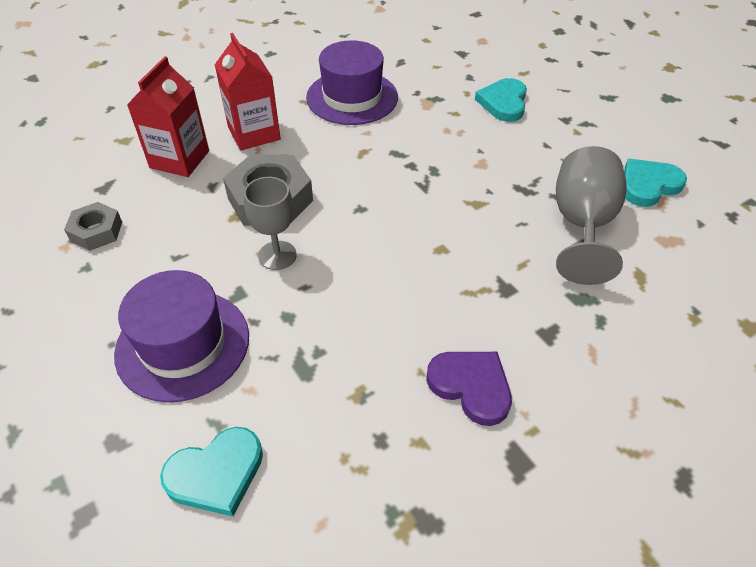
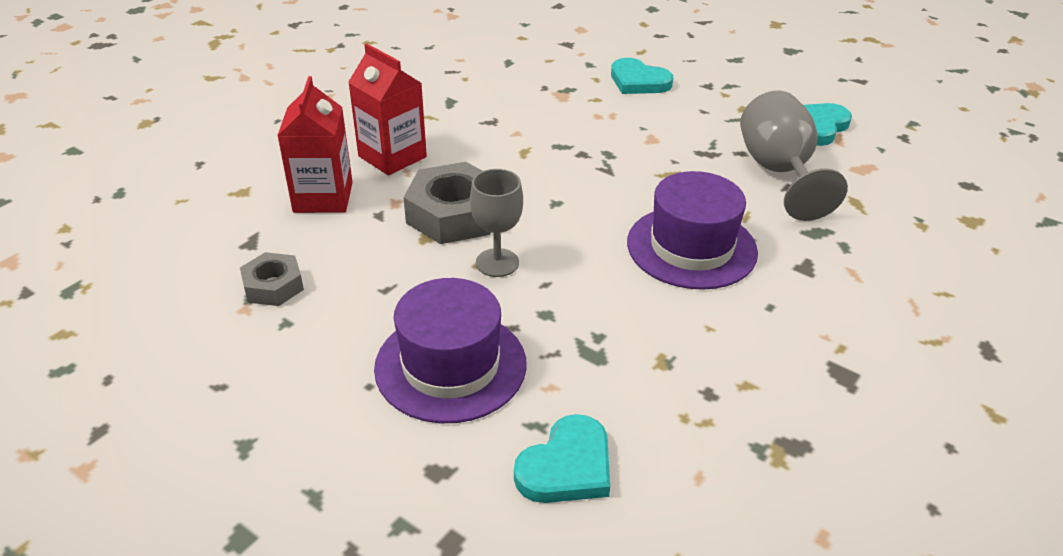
camera: 20 degrees left, 10 degrees down
purple hat [306,40,398,125] -> purple hat moved to [627,171,758,290]
purple heart [426,352,512,426] -> none
turquoise heart [475,78,527,122] -> turquoise heart turned 45 degrees counterclockwise [611,58,673,94]

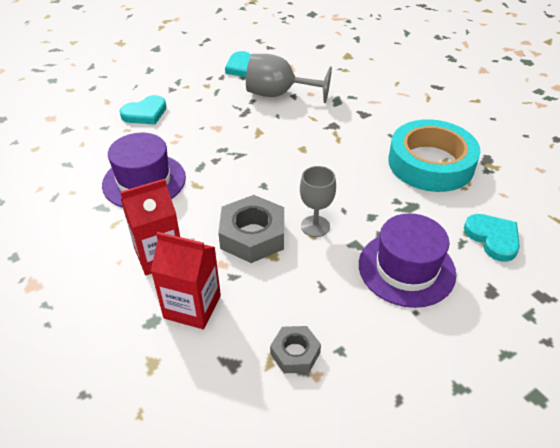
camera: 70 degrees left, 5 degrees up
purple hat [627,171,758,290] -> purple hat moved to [102,133,186,208]
none -> turquoise tape [388,119,481,192]

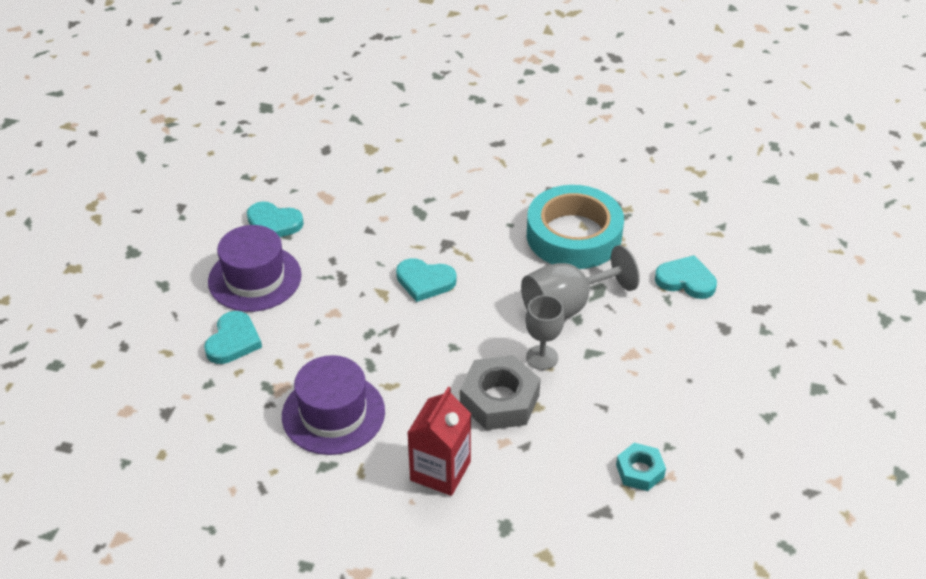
camera: 40 degrees left, 0 degrees up
red carton [151,232,221,329] -> none
grey goblet [246,54,332,103] -> grey goblet moved to [521,245,640,320]
grey nut [270,326,321,373] -> turquoise nut [616,443,666,491]
purple hat [359,213,456,308] -> purple hat moved to [208,225,302,312]
none -> turquoise heart [396,258,457,302]

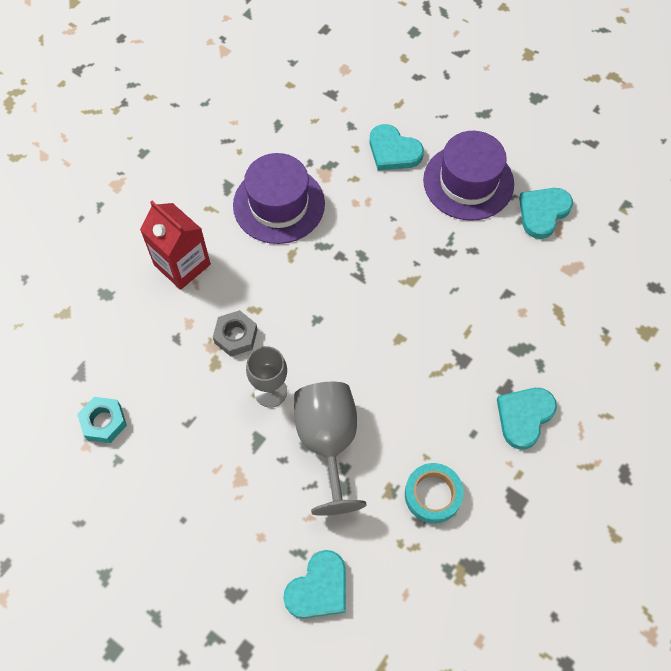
camera: 110 degrees right, 20 degrees up
turquoise heart [396,258,457,302] -> turquoise heart moved to [497,388,557,450]
grey nut [460,355,541,430] -> grey nut [213,310,257,357], size x0.58
turquoise tape [527,185,624,269] -> turquoise tape [405,463,464,523], size x0.50

